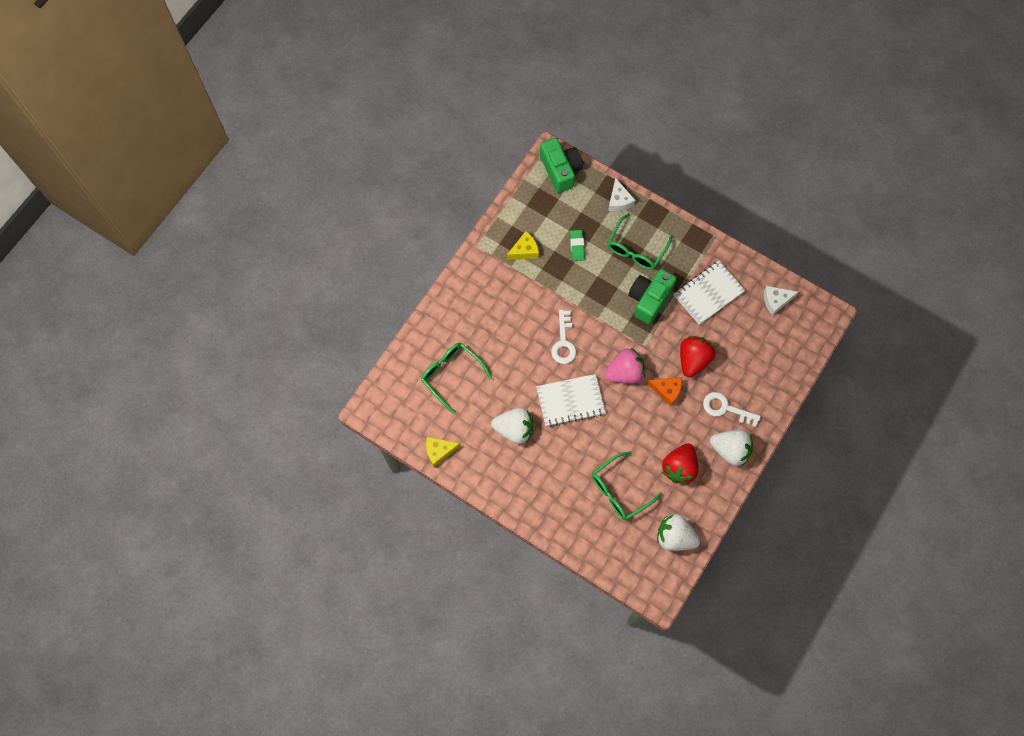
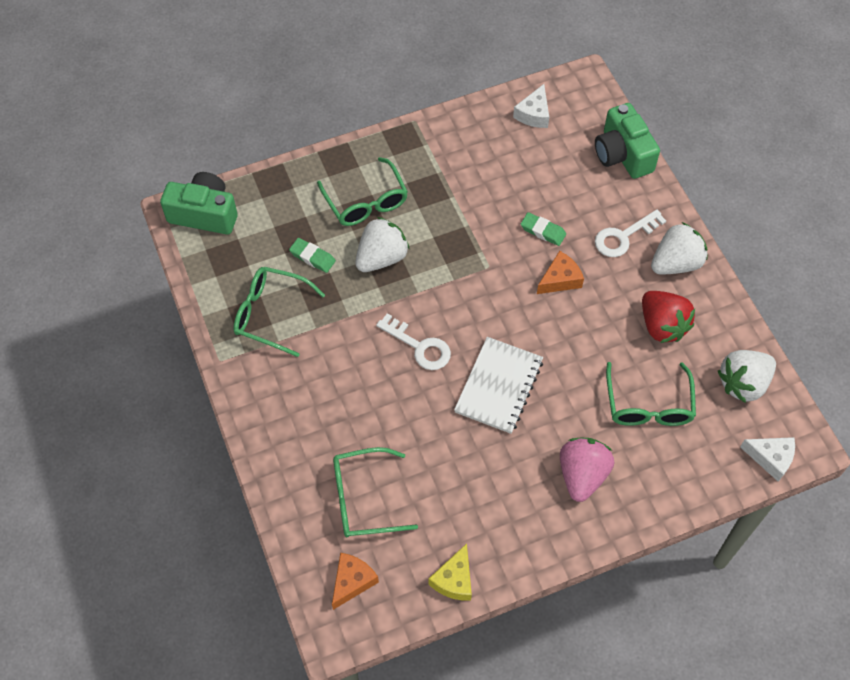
camera: 55 degrees left, 10 degrees down
white strawberry [491,408,533,444] -> white strawberry moved to [355,217,410,272]
yellow cheese [507,231,539,260] -> green glasses [233,267,325,357]
pink strawberry [604,348,645,383] -> pink strawberry moved to [560,438,614,502]
white cheese [608,178,635,211] -> white cheese moved to [740,437,795,481]
green camera [628,269,677,324] -> green camera moved to [595,103,660,179]
white notebook [674,261,745,325] -> none
red strawberry [680,336,715,377] -> green eraser [521,212,566,246]
none -> orange cheese [332,553,379,610]

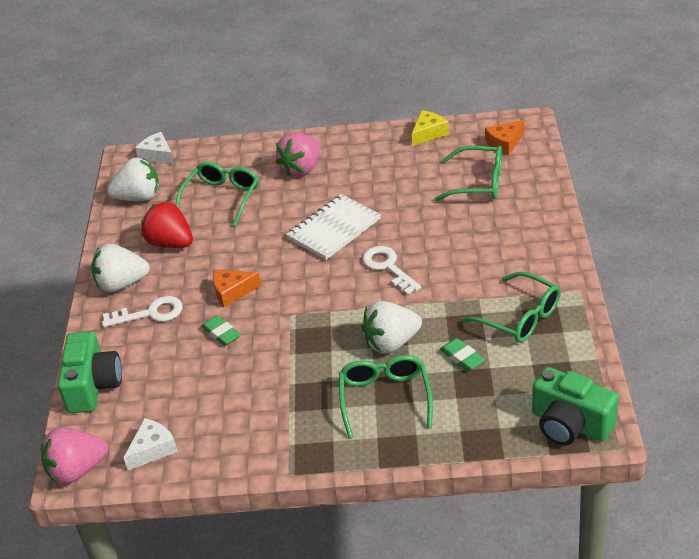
camera: 155 degrees left, 20 degrees down
red strawberry [642,291,695,343] -> red strawberry turned 45 degrees counterclockwise [141,201,193,248]
none -> pink strawberry [41,427,108,484]

